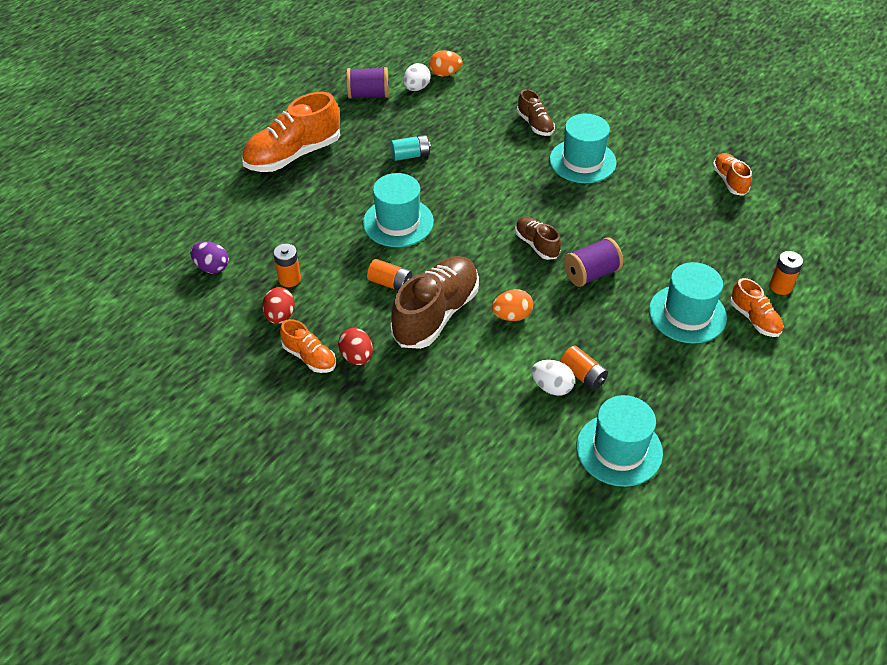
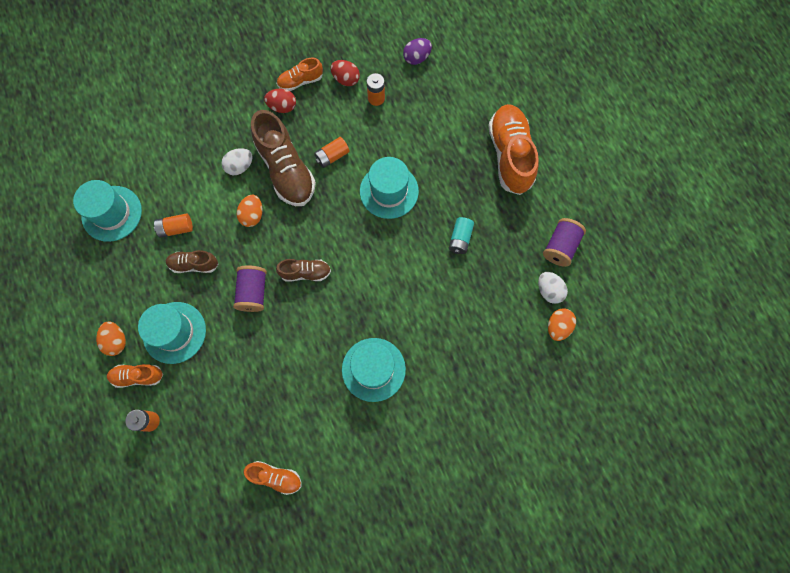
camera: 120 degrees right, 25 degrees up
brown shoe [517,89,555,136] -> brown shoe moved to [166,250,218,273]
white egg [531,360,575,396] -> white egg moved to [222,148,253,175]
none -> orange egg [96,321,126,356]

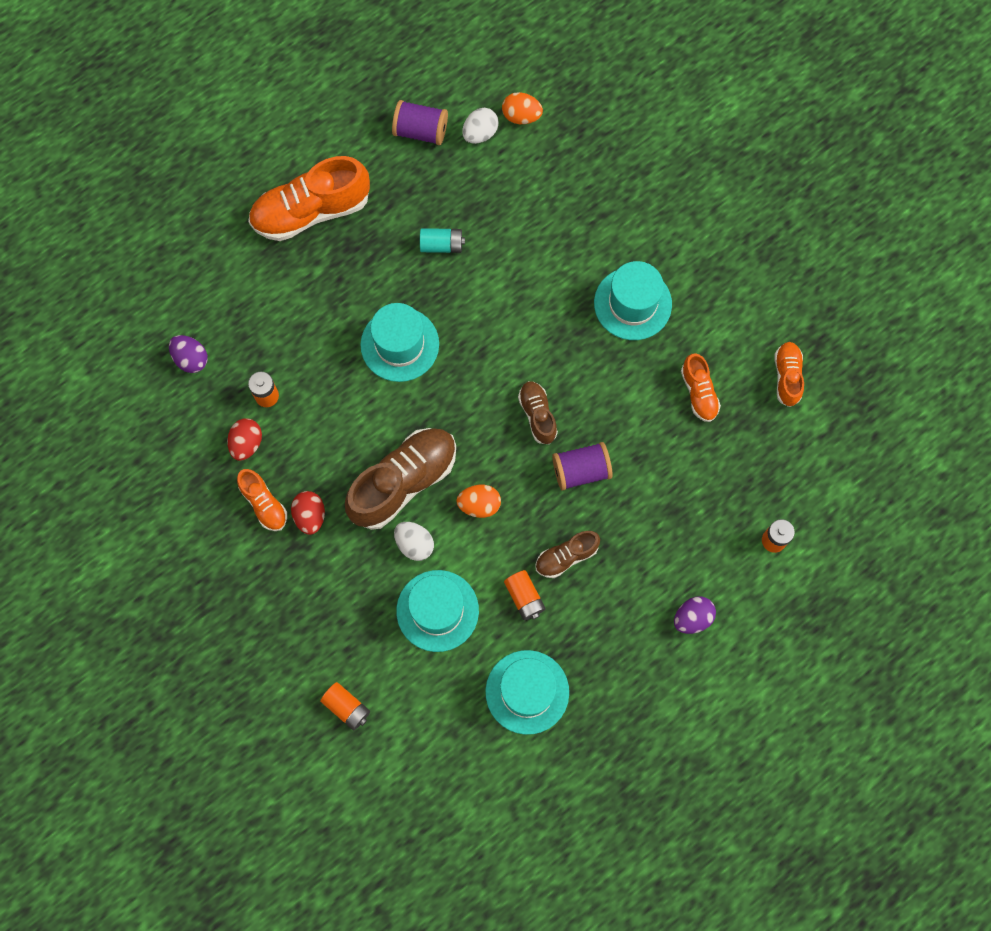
camera: 105 degrees left, 0 degrees up
orange egg [96,321,126,356] -> purple egg [674,596,716,634]
orange shoe [107,364,163,388] -> orange shoe moved to [681,354,721,422]
turquoise hat [138,302,206,364] -> turquoise hat moved to [396,570,479,652]
brown shoe [166,250,218,273] -> brown shoe turned 75 degrees clockwise [535,531,600,578]
orange battery [314,137,350,168] -> orange battery moved to [320,682,370,730]

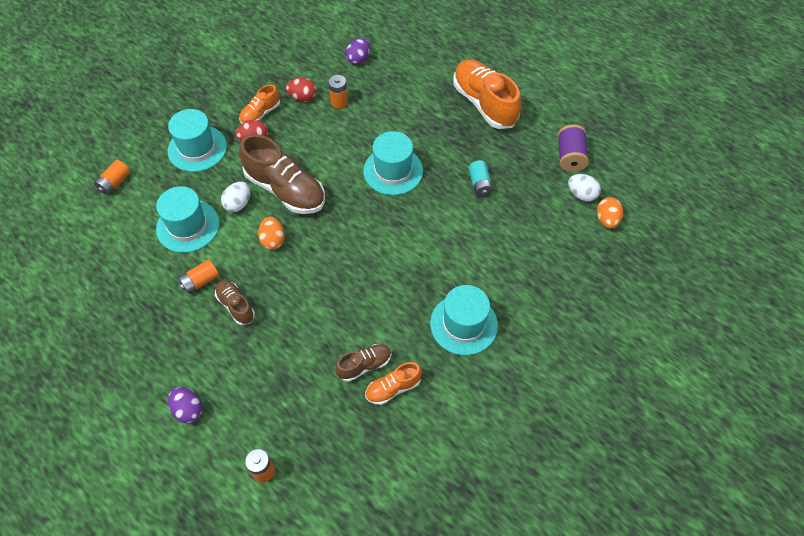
camera: 80 degrees right, 15 degrees down
turquoise hat [485,650,569,735] -> turquoise hat moved to [167,109,227,172]
brown shoe [518,381,558,444] -> brown shoe moved to [335,344,391,382]
purple spool [552,442,613,490] -> none
orange shoe [774,342,804,407] -> none

